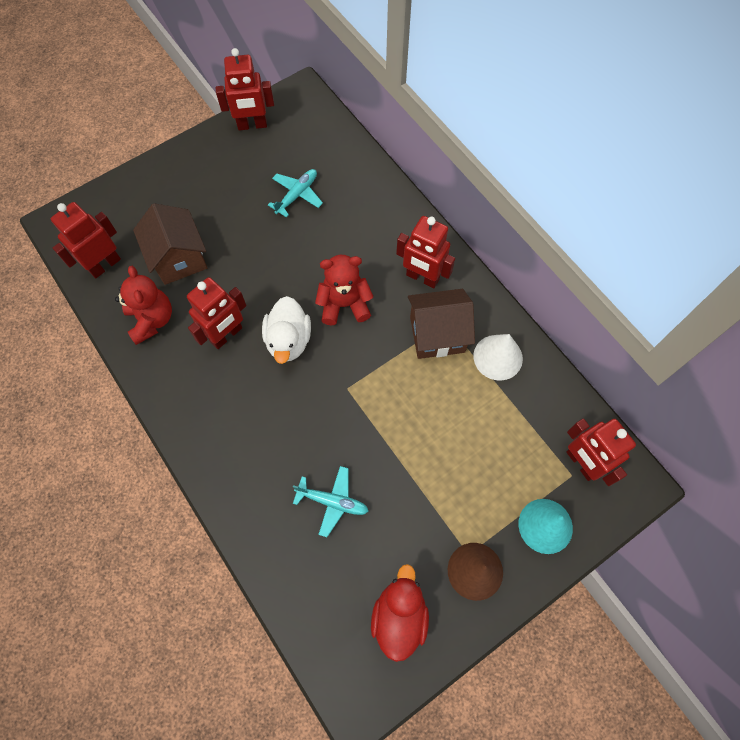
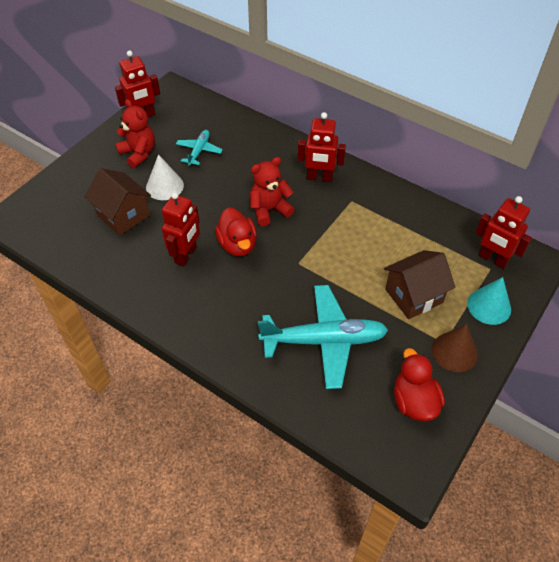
camera: 20 degrees left, 15 degrees down
red robot [51,202,121,278] -> none
red teddy bear [115,266,172,345] -> red teddy bear moved to [115,99,155,168]
white duck [262,296,311,364] -> red duck [215,207,257,256]
turquoise plane [293,466,368,537] -> turquoise plane [258,285,388,389], size x1.99
brown house [408,289,475,359] -> brown house moved to [384,250,456,319]
white cone [473,334,523,380] -> white cone moved to [146,154,184,200]

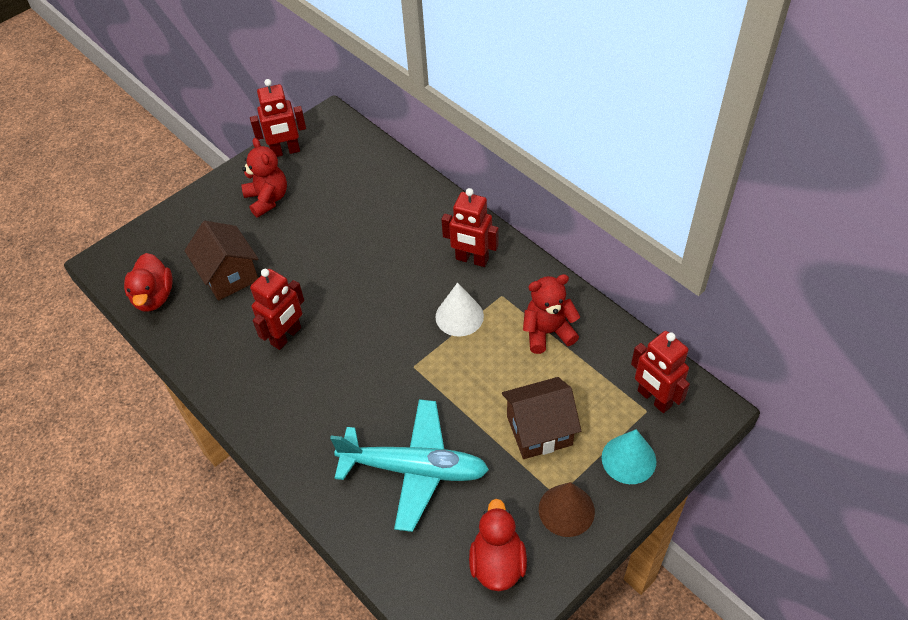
camera: 15 degrees right, 0 degrees up
white cone [146,154,184,200] -> white cone moved to [435,283,484,337]
turquoise plane [176,130,223,166] -> none
red duck [215,207,257,256] -> red duck moved to [124,253,173,312]
red teddy bear [250,157,295,226] -> red teddy bear moved to [523,274,580,354]

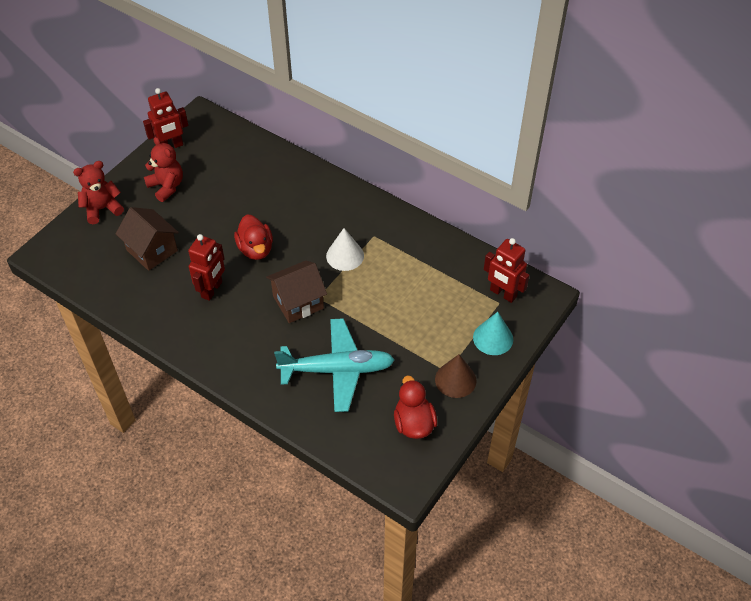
camera: 15 degrees left, 0 degrees up
red duck [124,253,173,312] -> red duck moved to [234,215,273,260]
red robot [441,188,499,267] -> none
brown house [502,377,581,459] -> brown house moved to [266,261,327,323]
red teddy bear [523,274,580,354] -> red teddy bear moved to [73,161,124,224]

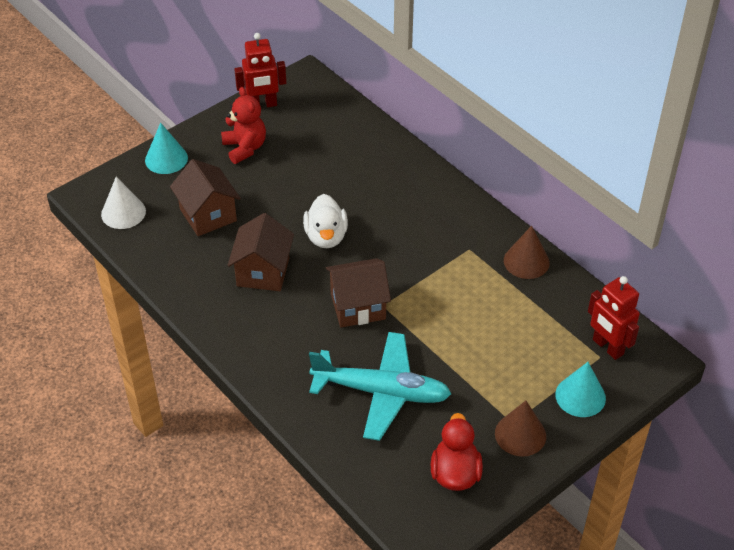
camera: 15 degrees right, 5 degrees down
red teddy bear [73,161,124,224] -> turquoise cone [145,123,188,174]
red robot [188,234,225,301] -> brown house [228,213,294,291]
red duck [234,215,273,260] -> white duck [303,194,348,248]
white cone [326,228,364,271] -> white cone moved to [101,177,146,229]
none -> brown cone [504,226,550,279]

